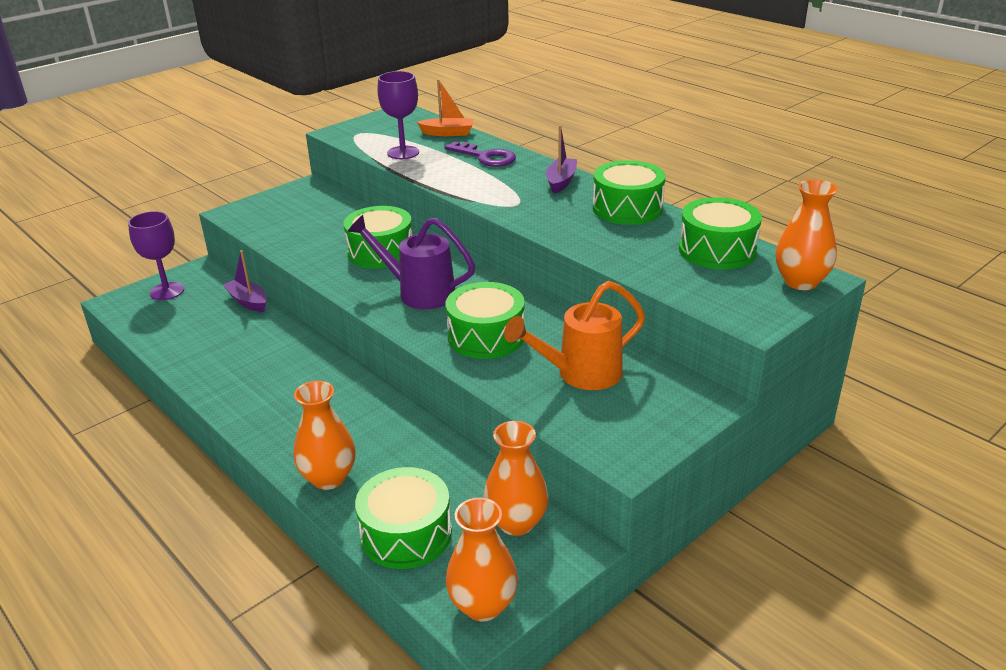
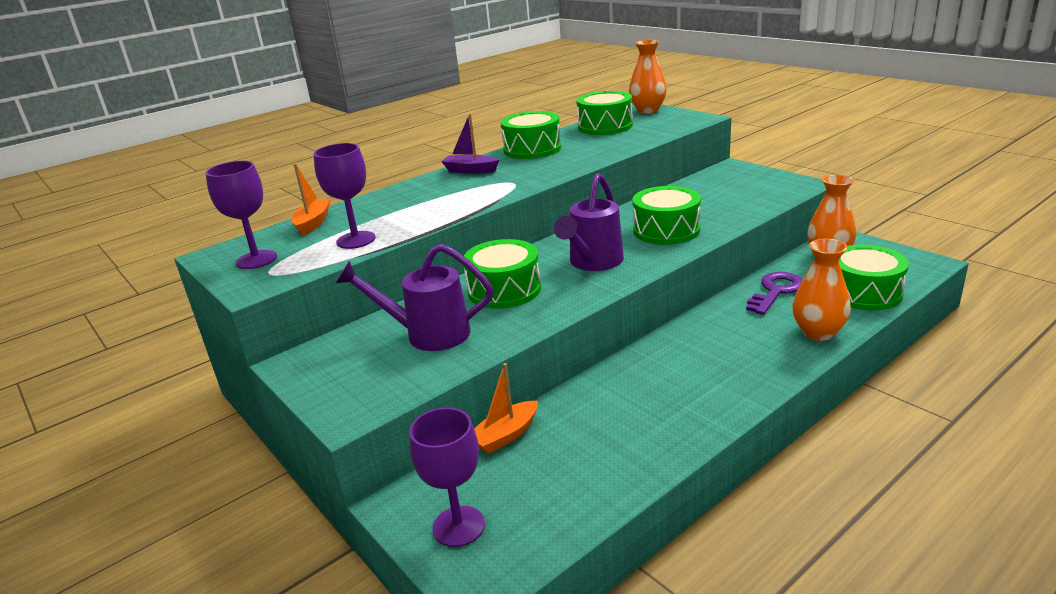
camera: 85 degrees left, 5 degrees down
purple boat [223,250,267,312] -> orange boat [474,363,538,454]
purple key [445,141,516,167] -> purple key moved to [746,272,803,315]
orange vase [446,498,518,622] -> none
orange watering can [504,281,645,390] -> none
none -> purple goblet [205,161,277,269]
none -> purple watering can [336,244,493,351]

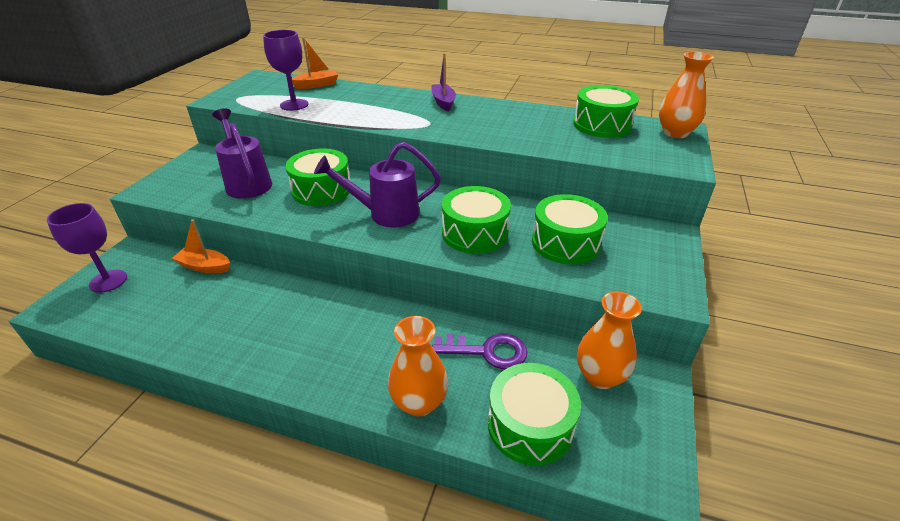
camera: 55 degrees right, 10 degrees up
purple goblet [205,161,277,269] -> none
green drum [501,111,561,159] -> green drum moved to [532,194,608,264]

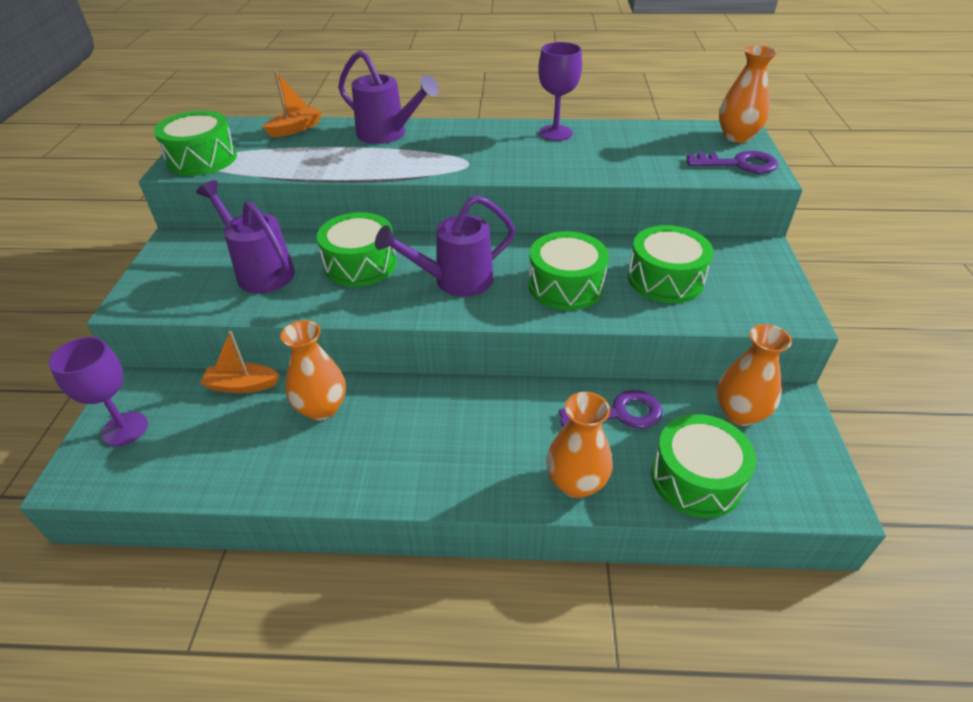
camera: 15 degrees left, 5 degrees up
purple goblet [263,30,309,111] -> purple goblet moved to [538,42,582,141]
purple boat [431,53,456,111] -> none
green drum [573,85,639,138] -> green drum moved to [154,111,237,176]
none -> orange vase [280,320,346,421]
none -> purple watering can [338,50,439,144]
none -> purple key [687,151,778,173]

